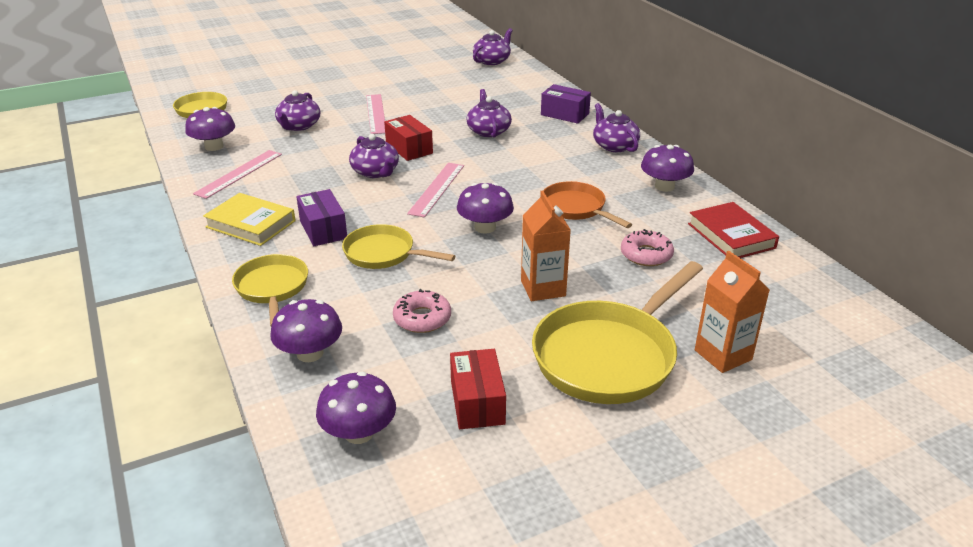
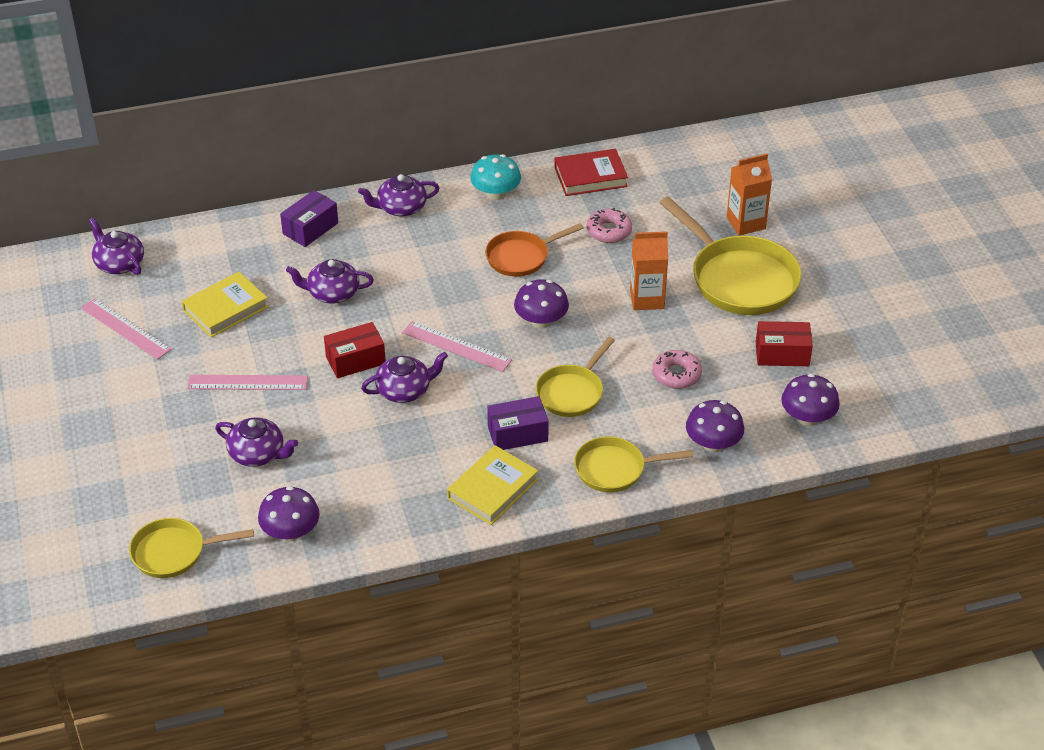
camera: 80 degrees left, 10 degrees up
pink ruler [193,150,282,199] -> pink ruler moved to [81,298,172,360]
purple mushroom [641,145,694,192] -> turquoise mushroom [470,154,521,200]
none -> yellow book [182,272,269,337]

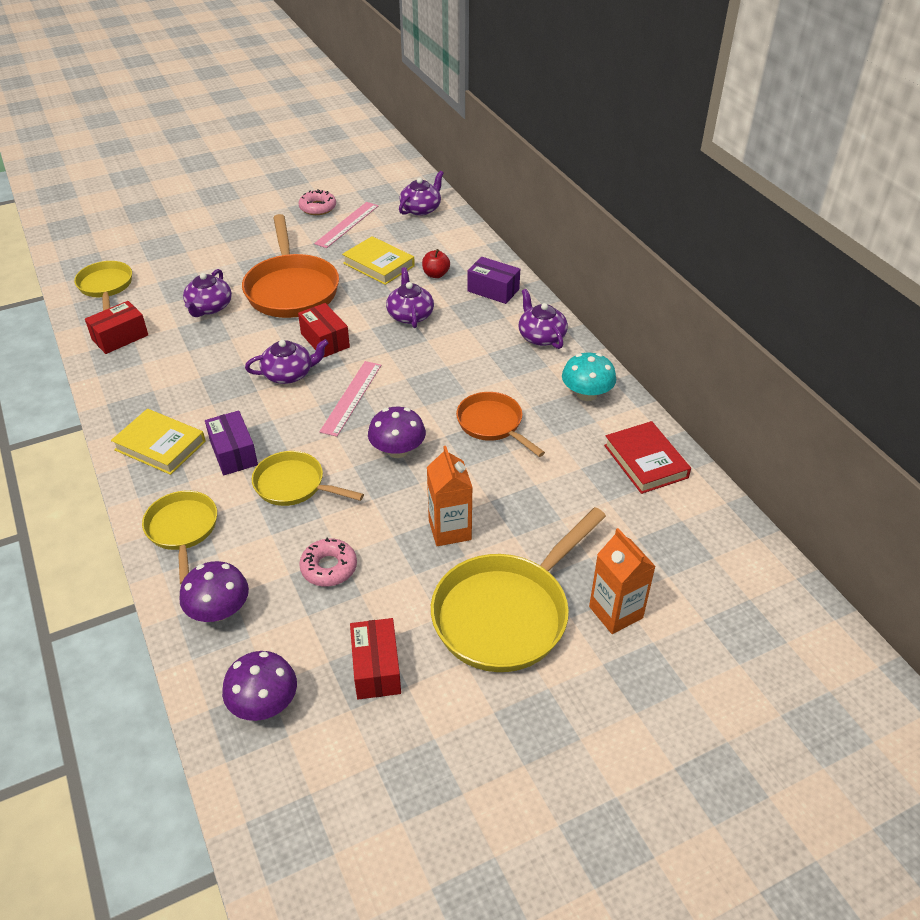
camera: 80 degrees right, 0 degrees up
pink ruler [187,375,308,390] -> orange pan [242,214,339,318]
purple mushroom [258,486,320,541] -> red box [85,301,148,354]
purple teapot [361,352,448,403] -> purple teapot turned 75 degrees counterclockwise [245,339,329,384]
pink donut [587,208,632,243] -> pink donut moved to [298,189,336,215]
none -> red apple [422,249,450,278]

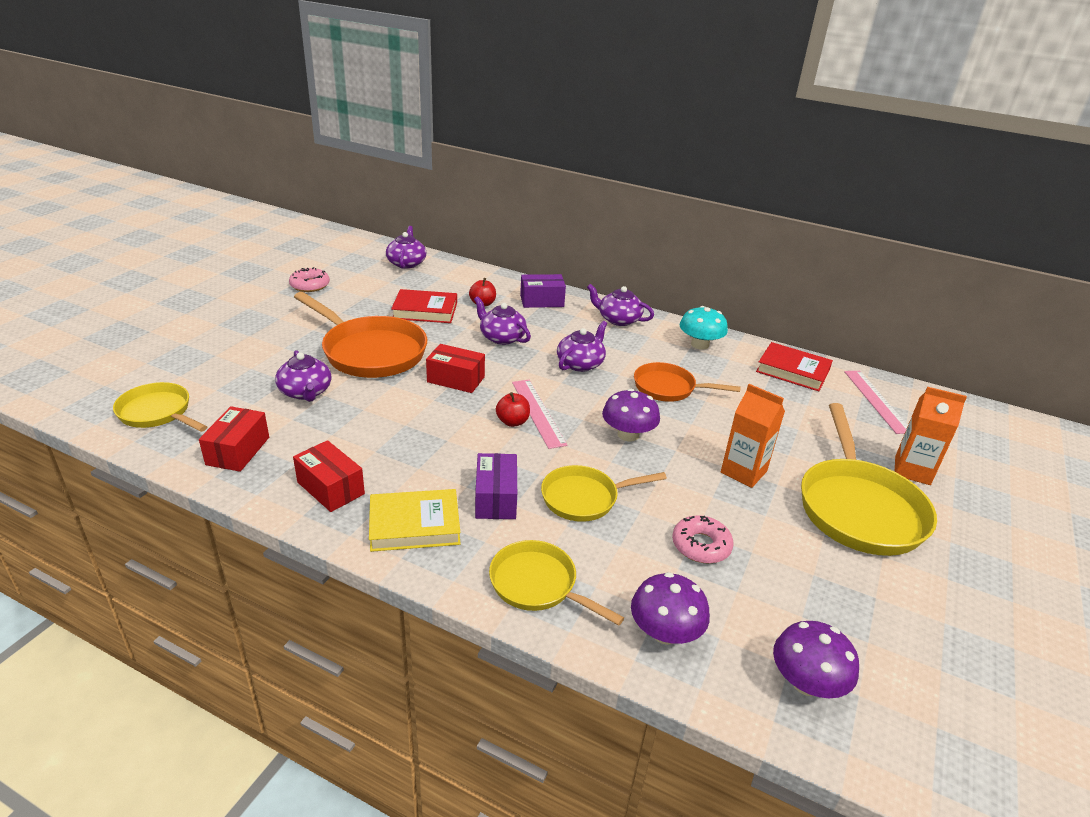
camera: 40 degrees left, 10 degrees down
purple box [205,411,258,475] -> purple box turned 60 degrees clockwise [475,453,517,519]
purple teapot [245,339,329,384] -> purple teapot moved to [557,321,607,372]
pink ruler [314,202,379,248] -> pink ruler moved to [844,371,908,434]
yellow book [342,236,415,285] -> red book [391,289,457,323]
red box [350,618,401,700] -> red box moved to [293,440,365,512]
none -> red apple [496,392,530,427]

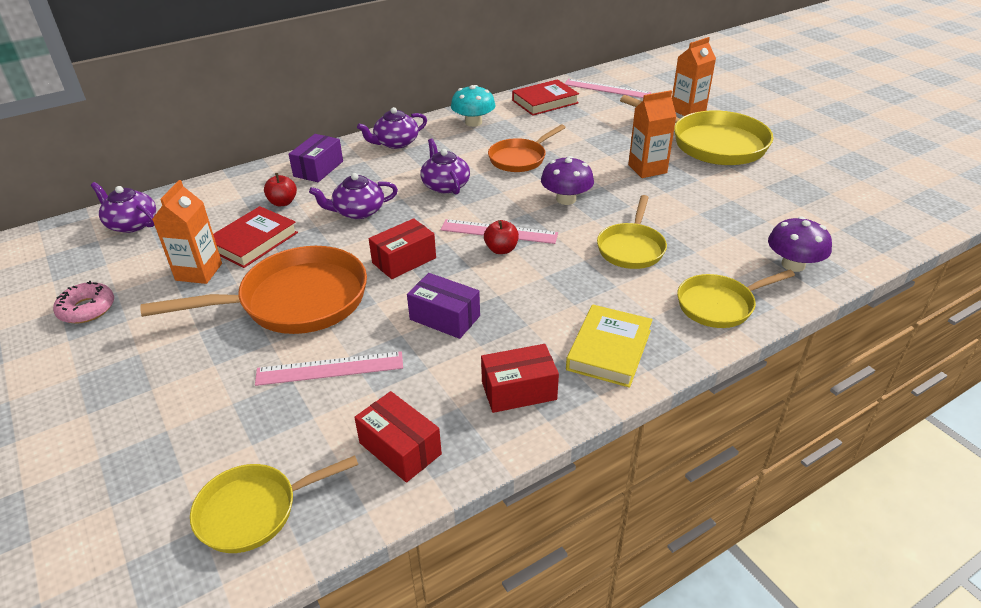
camera: 55 degrees left, 5 degrees up
purple teapot [275,350,332,402] -> pink ruler [255,351,403,386]
purple box [475,453,517,519] -> purple box moved to [407,273,480,339]
pink donut [672,515,734,564] -> none
purple mushroom [773,621,859,698] -> none
none -> orange carton [152,180,222,284]

